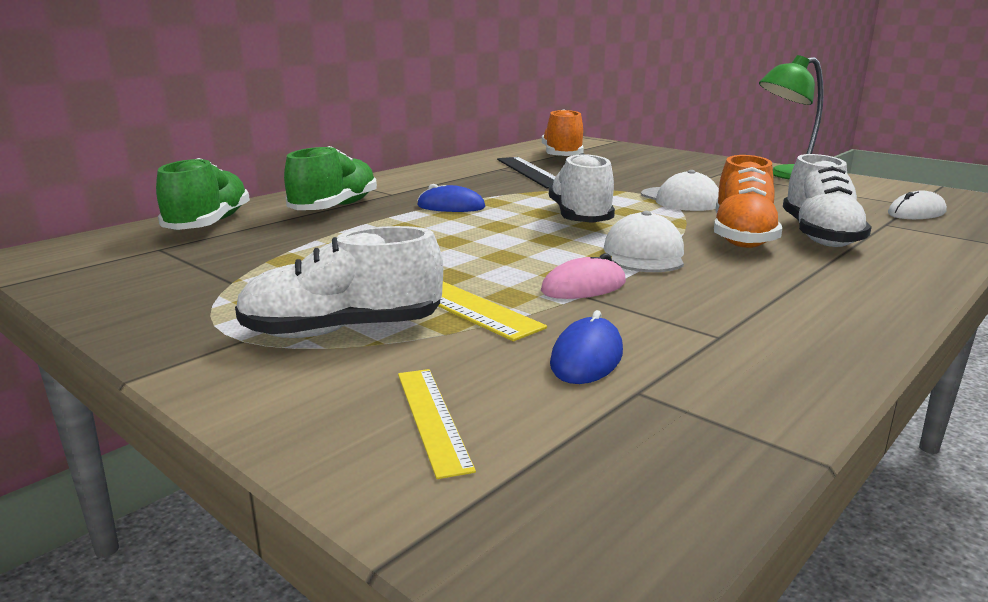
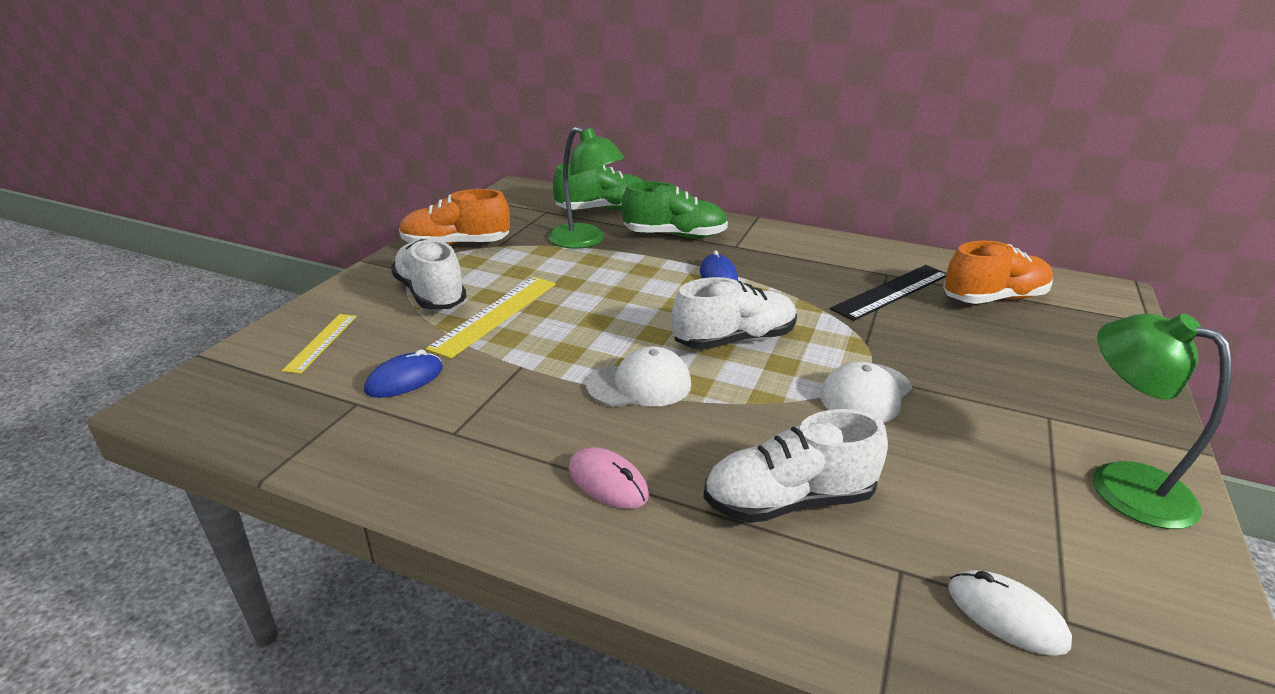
camera: 70 degrees right, 10 degrees up
yellow ruler [398,369,476,479] -> yellow ruler turned 45 degrees counterclockwise [282,314,357,374]
pink mouse [541,253,626,299] -> pink mouse moved to [568,447,649,509]
blue mouse [550,310,623,384] -> blue mouse turned 45 degrees counterclockwise [364,349,443,398]
orange shoe [714,155,782,248] -> orange shoe moved to [399,189,510,245]
none -> green lamp [548,127,624,249]

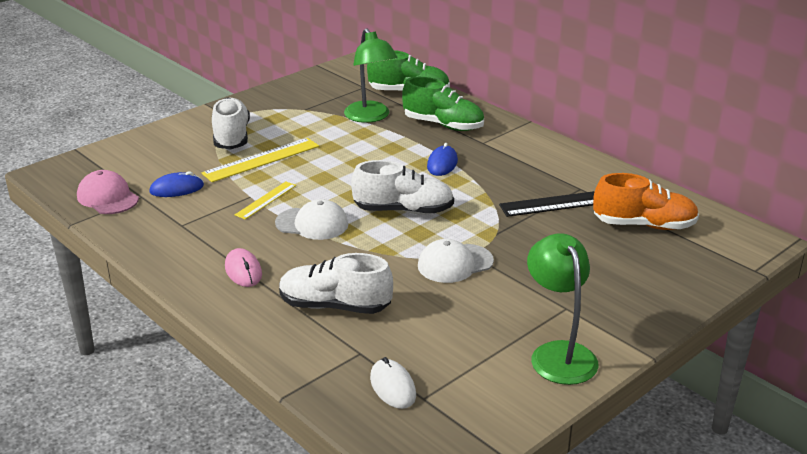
camera: 25 degrees right, 0 degrees up
yellow ruler [282,314,357,374] -> yellow ruler moved to [235,181,296,219]
orange shoe [399,189,510,245] -> none
none -> pink cap [77,170,139,214]

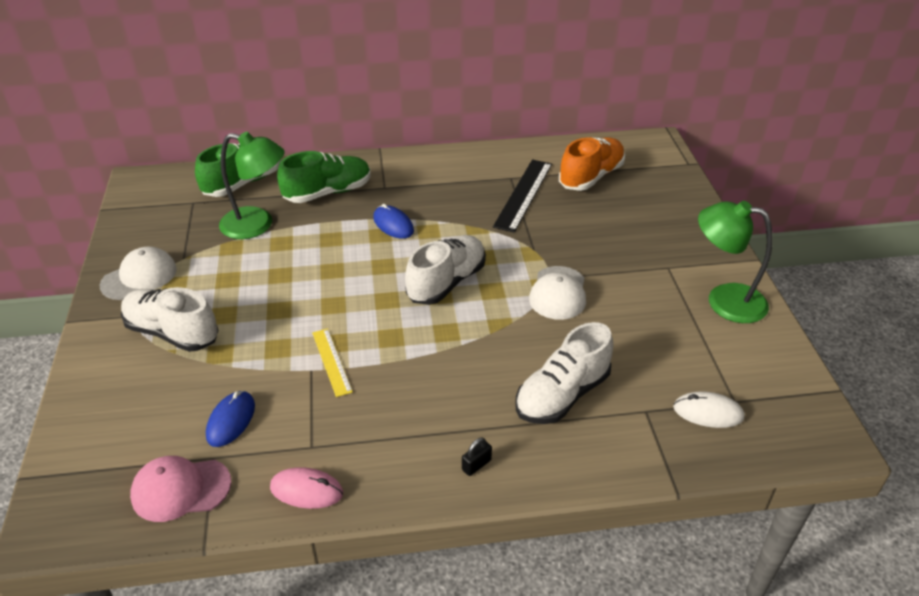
camera: 55 degrees left, 10 degrees up
yellow ruler [202,138,319,182] -> none
pink mouse [225,248,262,287] -> pink mouse moved to [270,467,343,509]
white cap [275,199,348,240] -> white cap moved to [100,246,177,300]
none -> black padlock [462,437,492,476]

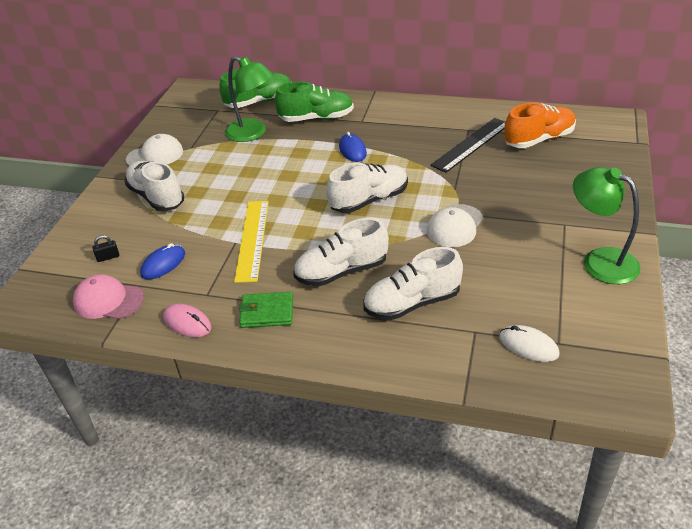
camera: 25 degrees right, 0 degrees up
yellow ruler [312,329,353,397] -> yellow ruler [234,201,269,283], size x1.66
black padlock [462,437,492,476] -> black padlock moved to [93,235,119,262]
none -> green wallet [239,292,293,328]
none -> white shoe [293,218,389,287]

